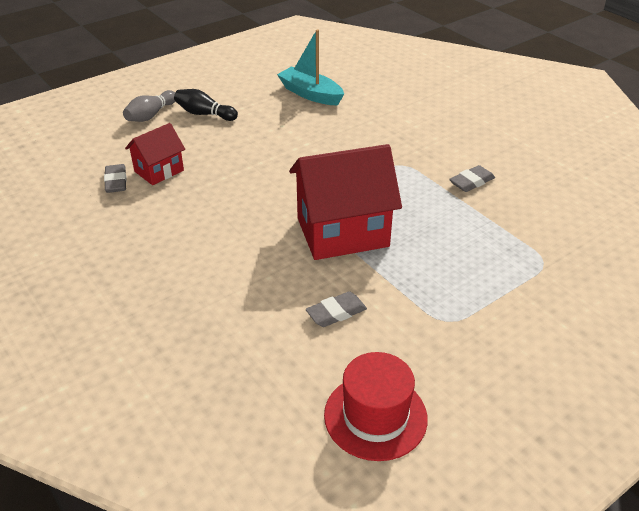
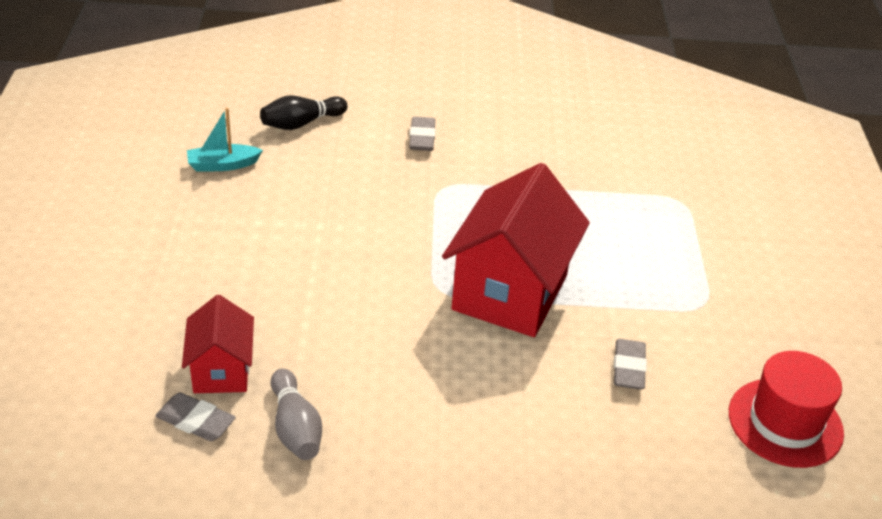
camera: 55 degrees left, 0 degrees up
grey bowling pin [123,90,175,122] -> grey bowling pin moved to [271,368,322,460]
black bowling pin [174,89,238,121] -> black bowling pin moved to [260,95,348,130]
turquoise boat [277,29,344,105] -> turquoise boat [187,108,263,172], size x0.64
grey eraser [449,165,495,192] -> grey eraser moved to [409,117,435,151]

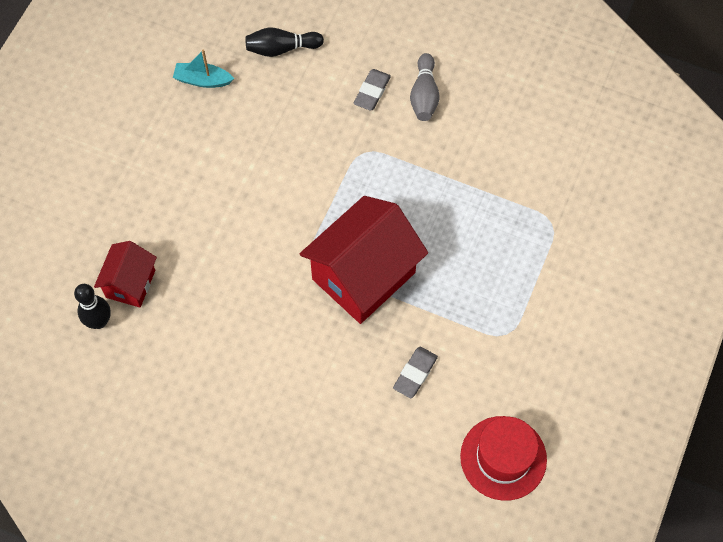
camera: 25 degrees right, 25 degrees up
grey eraser [155,393,236,441] -> black bowling pin [74,284,111,329]
grey bowling pin [271,368,322,460] -> grey bowling pin moved to [410,53,440,121]

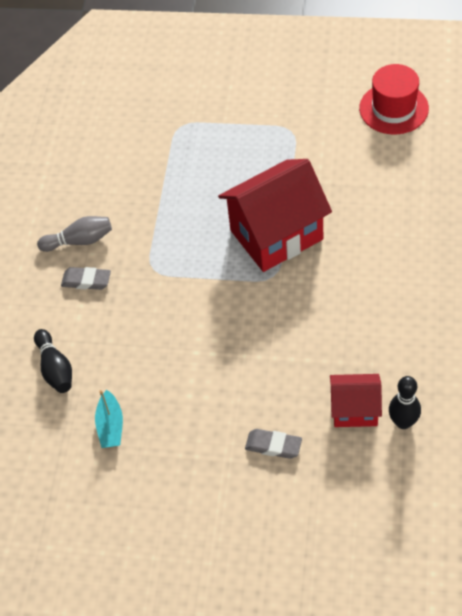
camera: 100 degrees left, 10 degrees down
red house [300,196,428,324] -> red house turned 60 degrees counterclockwise [218,159,332,272]
grey eraser [393,347,438,398] -> grey eraser moved to [245,429,302,459]

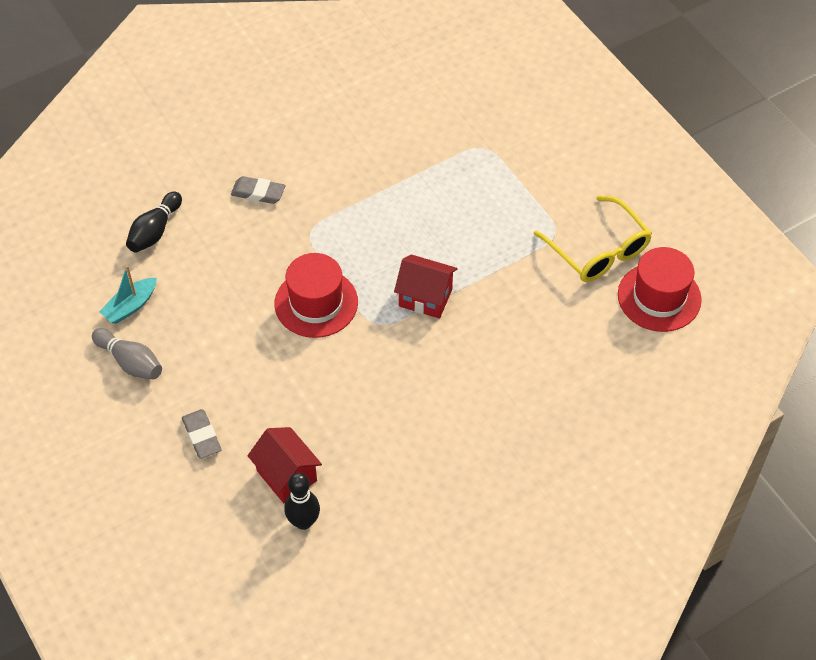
camera: 45 degrees right, 0 degrees up
grey bowling pin [37,216,112,252] -> grey bowling pin moved to [92,328,162,379]
grey eraser [61,267,111,290] -> grey eraser turned 45 degrees counterclockwise [231,176,285,204]
red house [218,159,332,272] -> red house [394,254,458,319], size x0.54
none -> red hat [275,253,358,338]
none -> yellow glasses [534,195,652,282]

